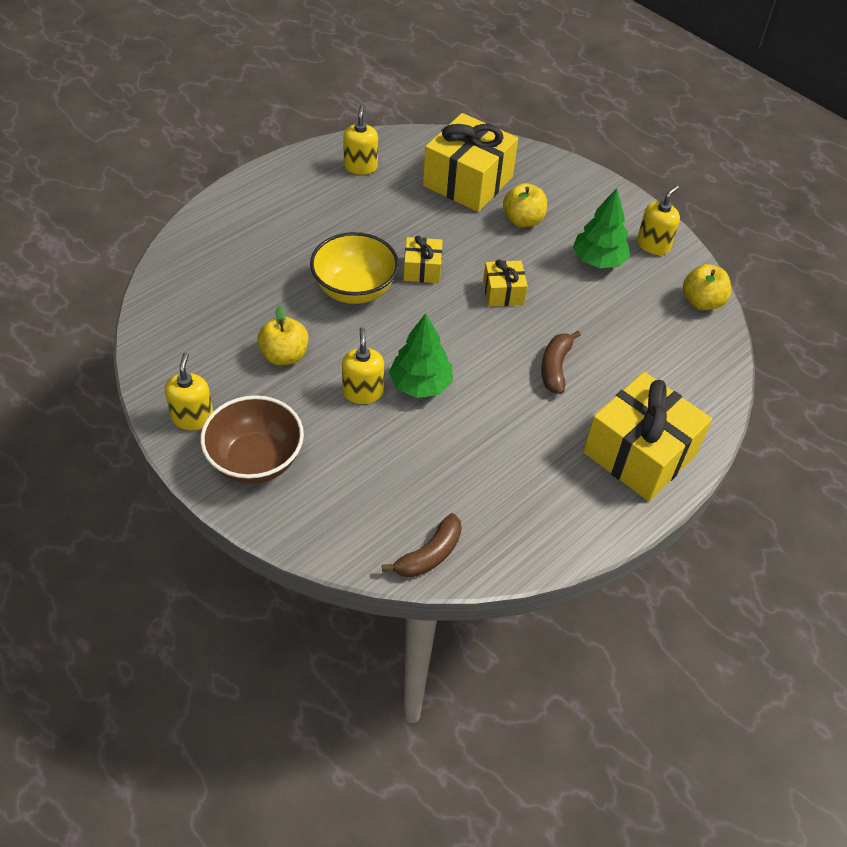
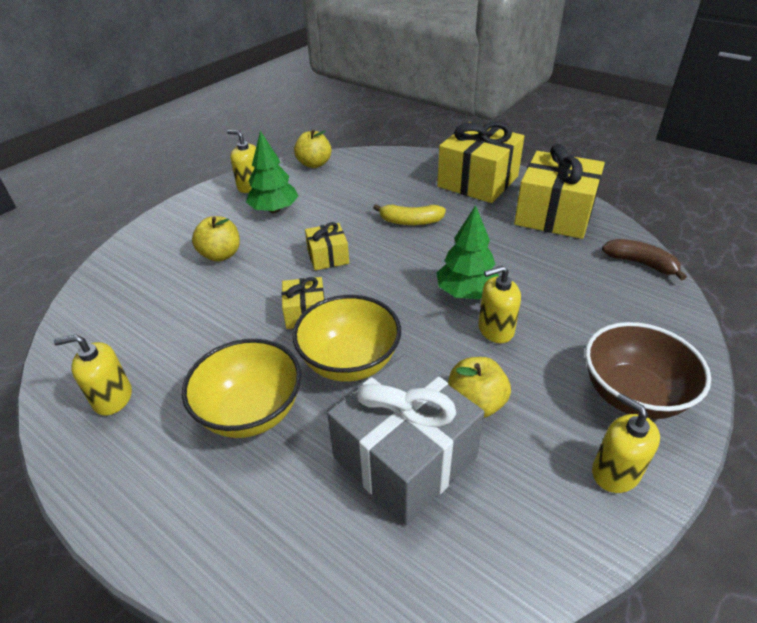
camera: 95 degrees left, 10 degrees down
yellow soap dispenser [165,352,213,430] -> yellow soap dispenser turned 60 degrees clockwise [592,393,660,493]
yellow gift [423,113,518,212] -> yellow gift moved to [514,144,605,239]
brown banana [541,331,581,394] -> yellow banana [373,204,446,225]
none -> yellow bowl [182,339,301,438]
none -> grey gift [327,354,485,526]

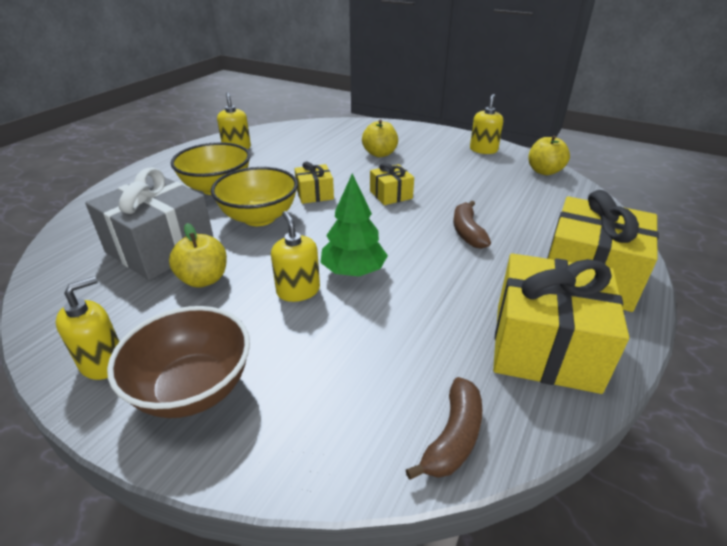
camera: 80 degrees right, 5 degrees down
green tree [246,131,298,213] -> none
yellow banana [373,204,446,225] -> brown banana [453,201,491,249]

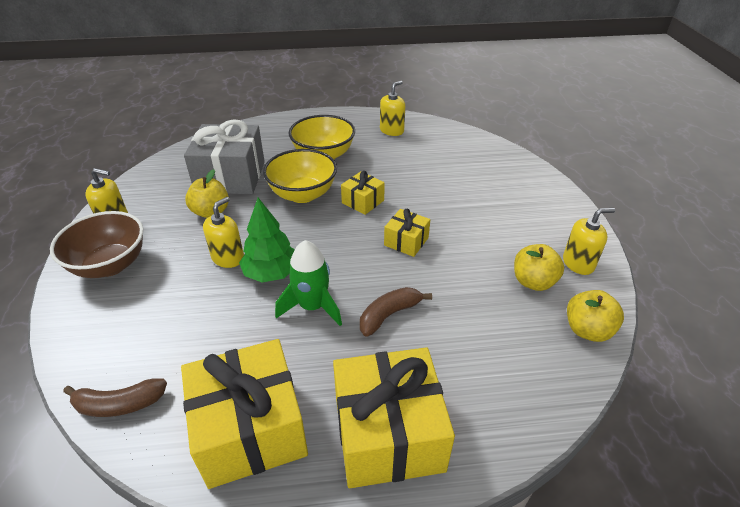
camera: 55 degrees right, 5 degrees up
yellow apple [362,120,398,157] -> yellow apple moved to [514,244,564,291]
none -> green rocket [275,240,342,326]

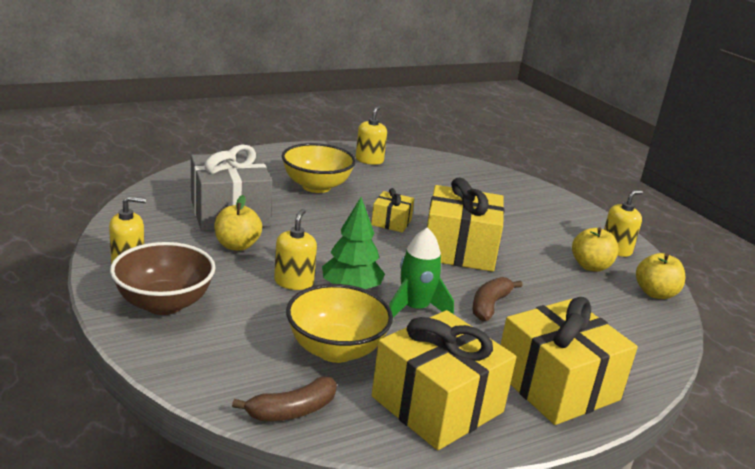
camera: 25 degrees left, 15 degrees down
yellow bowl [263,149,337,203] -> yellow bowl moved to [286,284,393,363]
yellow gift [384,209,430,257] -> yellow gift [427,178,504,272], size x2.01

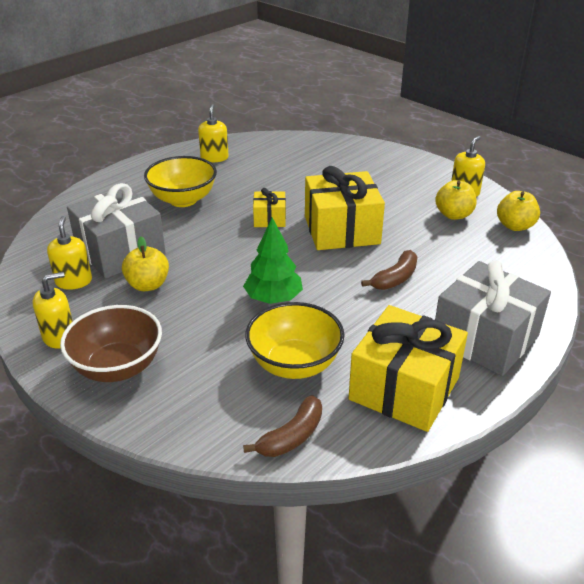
camera: 15 degrees left, 10 degrees up
yellow soap dispenser [274,209,317,290] -> yellow soap dispenser moved to [47,216,92,290]
green rocket [389,227,454,318] -> none
brown banana [472,277,523,321] -> brown banana turned 150 degrees counterclockwise [361,250,417,290]
yellow gift [500,297,638,425] -> grey gift [435,261,551,376]

